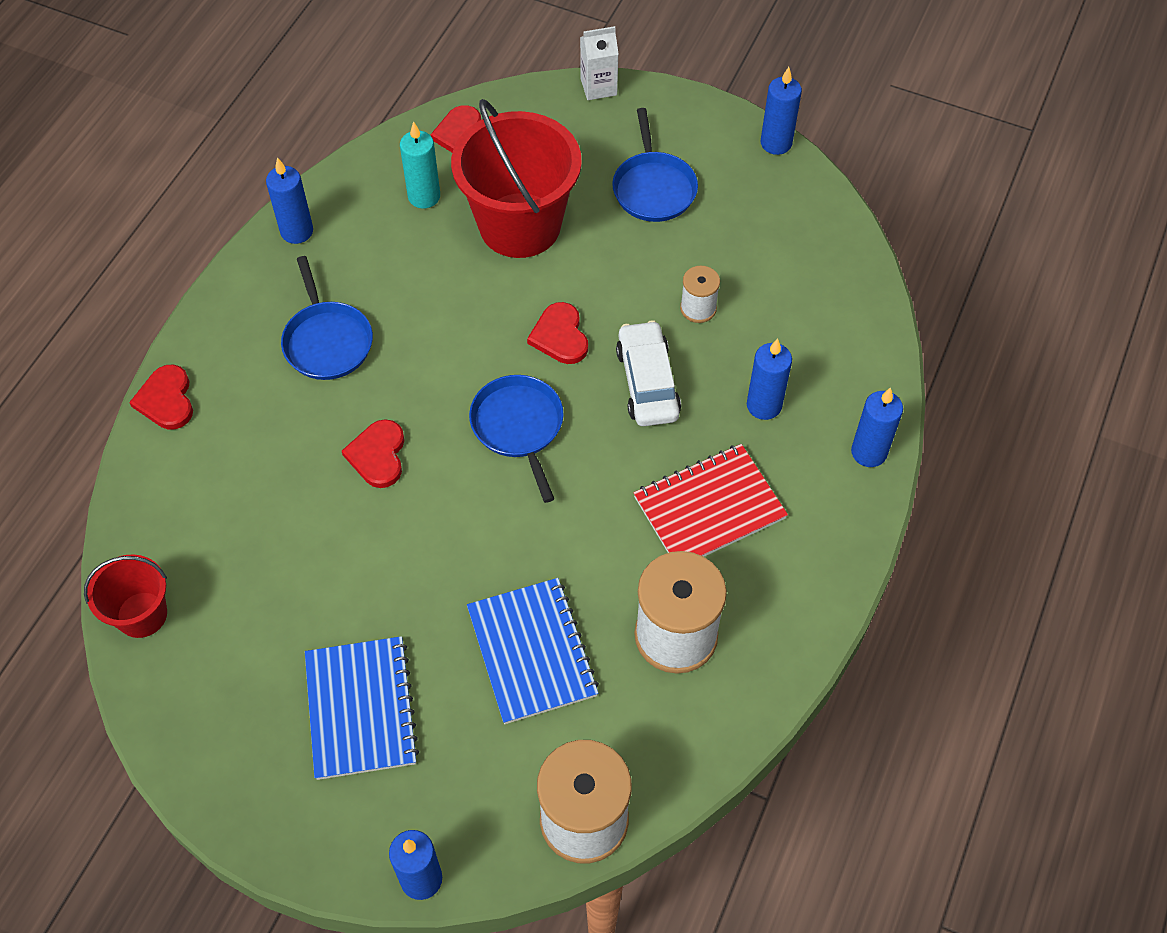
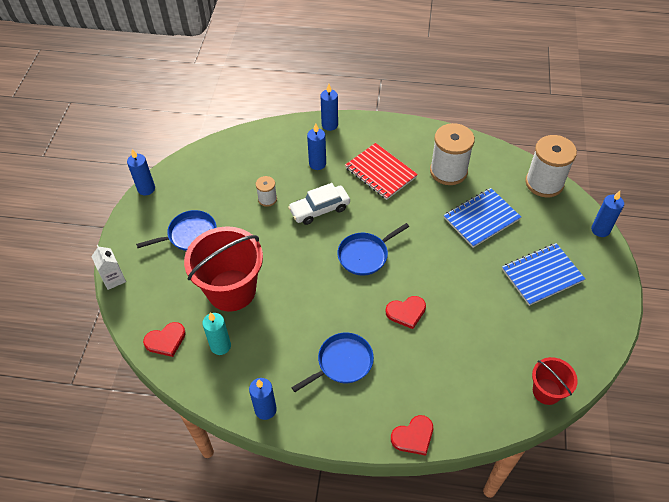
camera: 105 degrees left, 5 degrees down
red heart [527,302,588,364] -> none

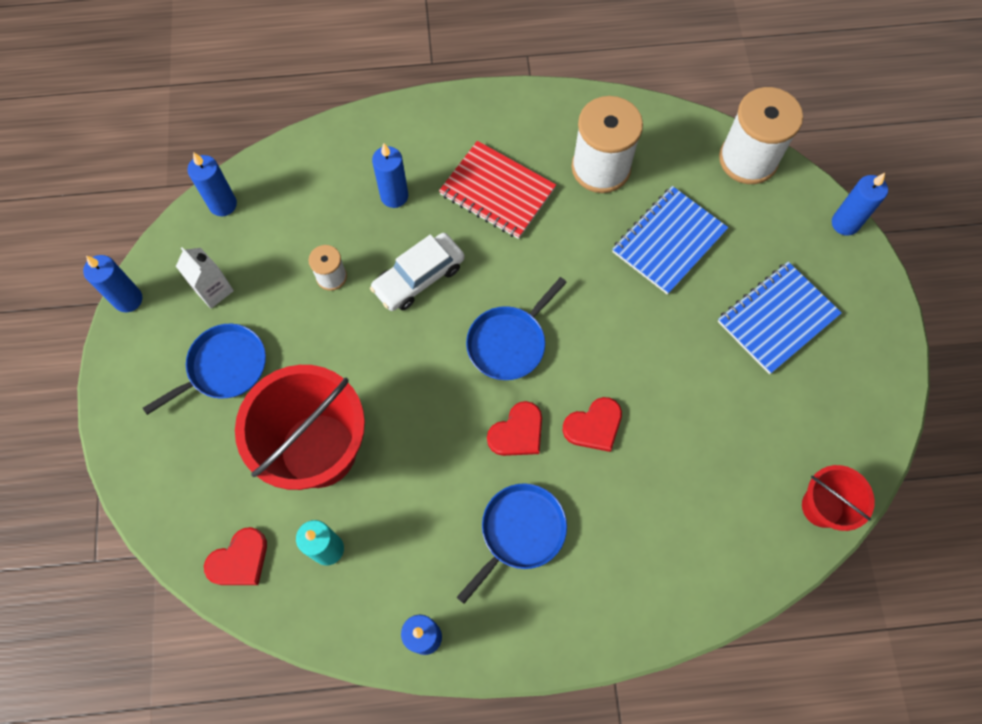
camera: 15 degrees left, 15 degrees up
white carton [91,245,126,290] -> white carton moved to [176,247,234,309]
blue candle [321,84,338,131] -> blue candle moved to [187,152,237,216]
red heart [391,415,433,456] -> red heart moved to [487,401,542,456]

